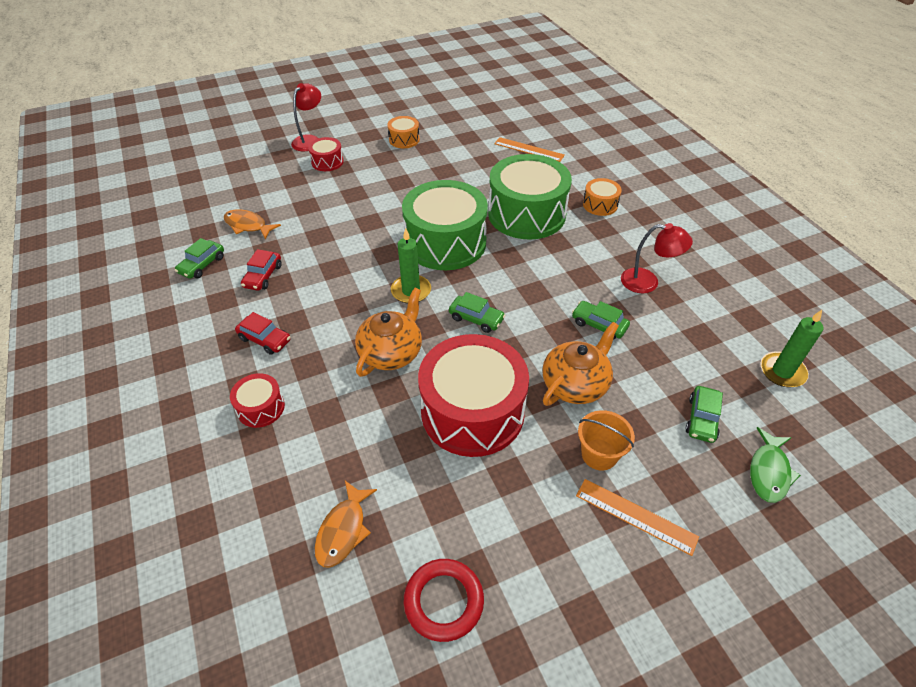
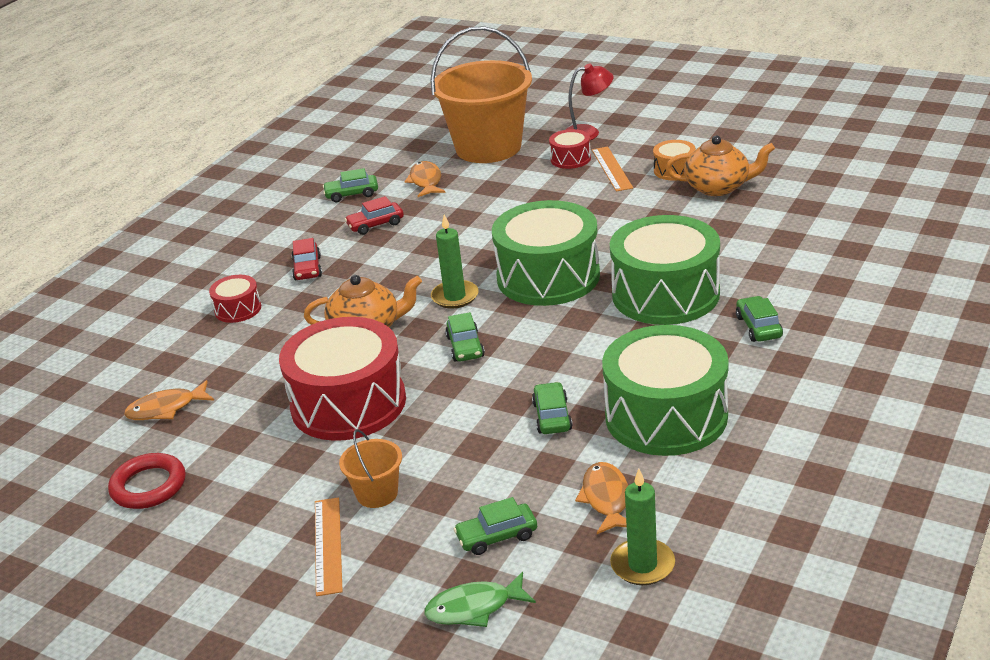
camera: 55 degrees right, 15 degrees down
orange ruler [494,137,565,162] -> orange ruler moved to [592,147,633,191]
orange teapot [542,322,619,406] -> orange teapot moved to [666,136,775,196]
orange drum [583,178,622,216] -> green car [736,296,783,342]
red lamp [621,223,693,293] -> green drum [602,325,729,456]
none -> orange bucket [430,26,532,163]
none -> orange fish [575,462,628,534]

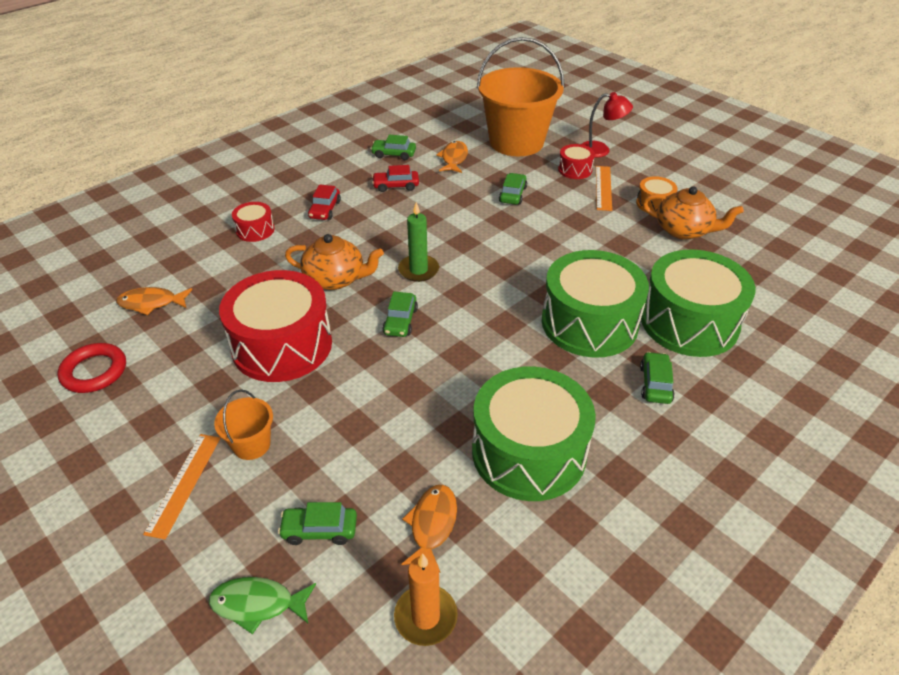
camera: 15 degrees right, 10 degrees up
green drum [492,200,600,306] -> green drum moved to [641,249,756,357]
green car [532,382,573,434] -> green car moved to [499,173,527,205]
green candle [610,469,675,585] -> orange candle [394,554,458,646]

